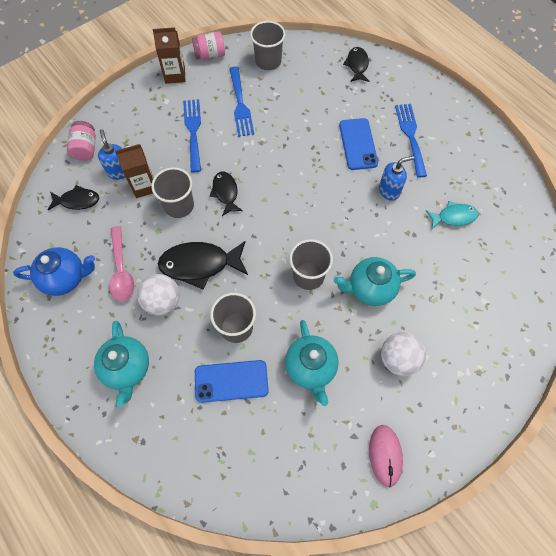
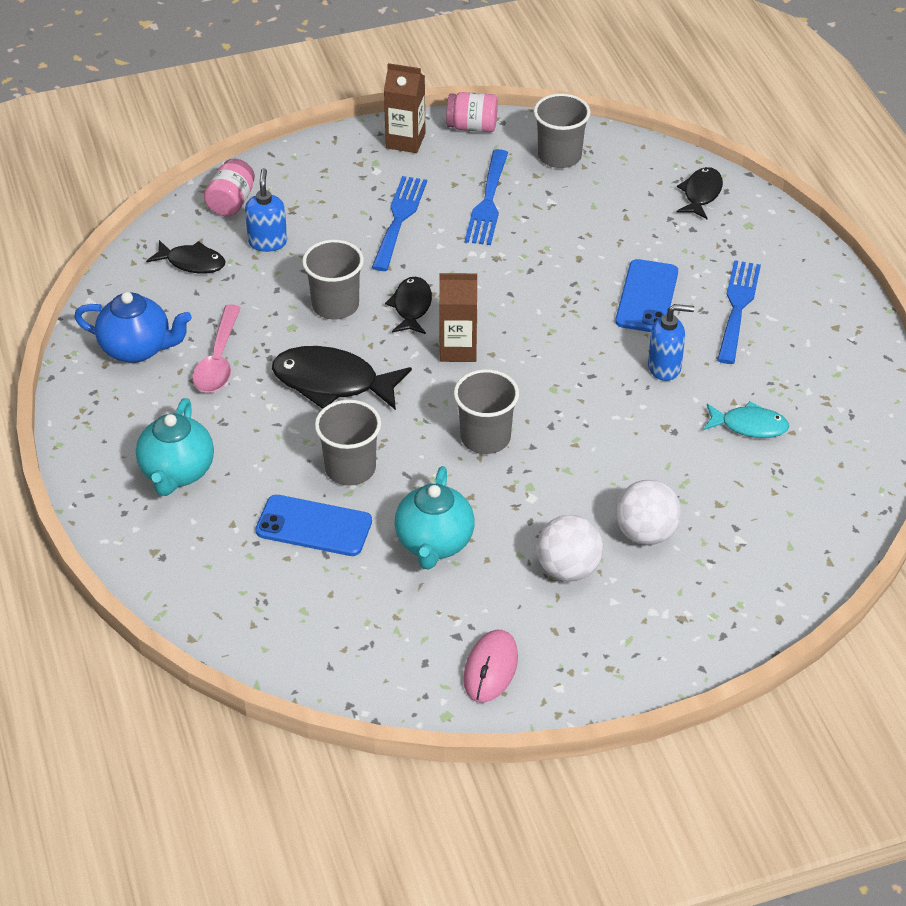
camera: 20 degrees right, 20 degrees down
brown carton [115,144,154,198] -> brown carton moved to [439,273,477,362]
white ball [137,274,180,316] -> white ball moved to [616,480,681,545]
turquoise teapot [334,257,416,306] -> none

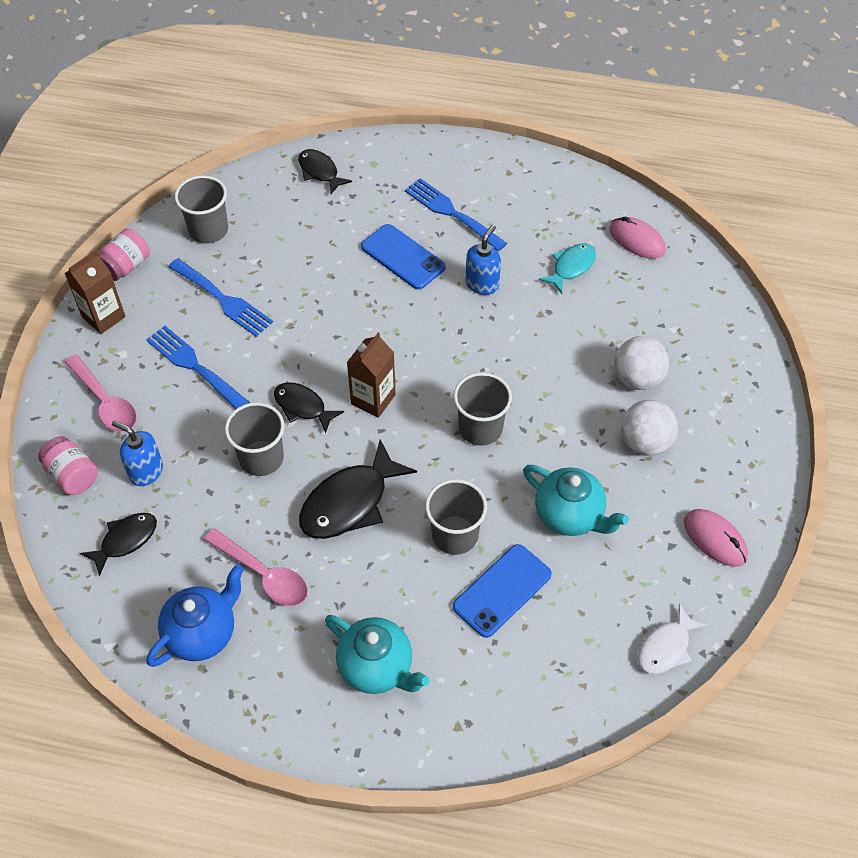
camera: 60 degrees left, 10 degrees up
none -> pink spoon [64,354,137,432]
none -> pink mouse [610,217,666,259]
none -> white fish [638,604,708,674]

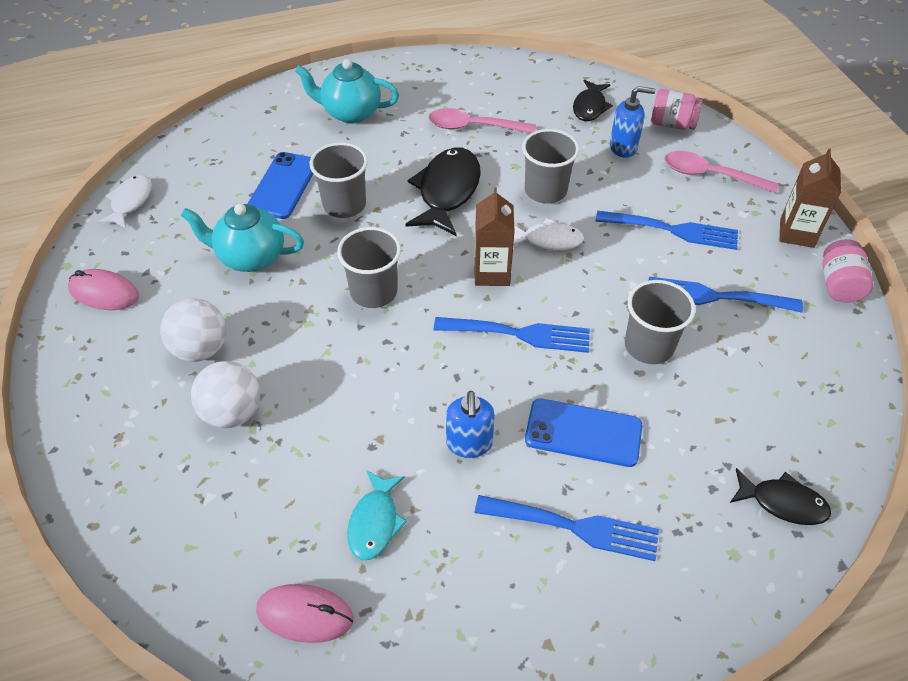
camera: 150 degrees right, 5 degrees down
blue teapot [147,565,244,667] -> none
grey cup [175,175,228,244] -> grey cup moved to [625,280,696,364]
black fish [274,382,344,434] -> white fish [513,218,584,250]
none -> blue fork [434,317,590,353]

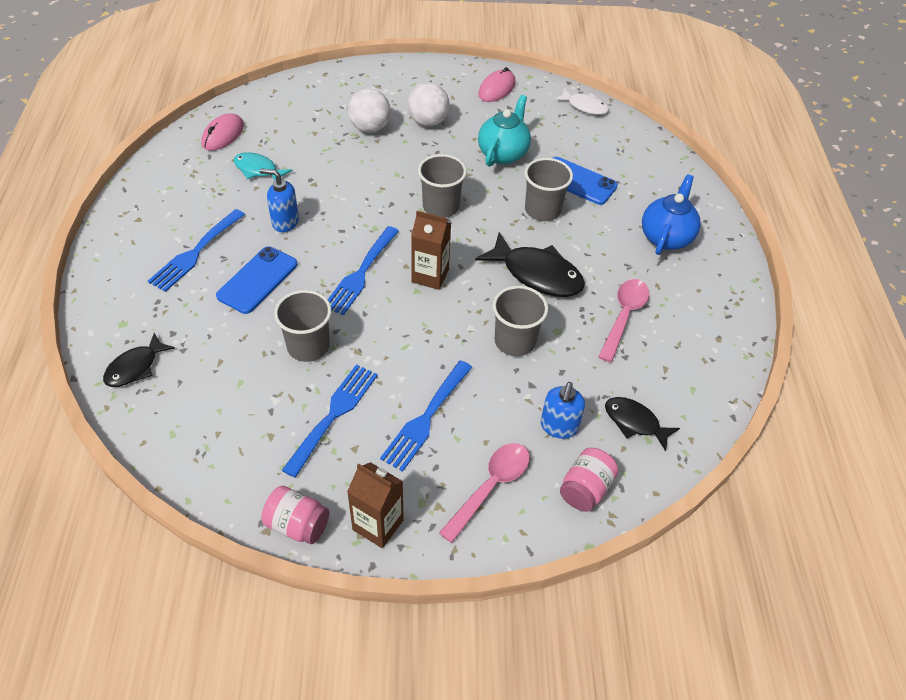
camera: 105 degrees right, 0 degrees up
turquoise teapot [295,59,399,123] -> blue teapot [642,174,701,255]
white fish [513,218,584,250] -> none

